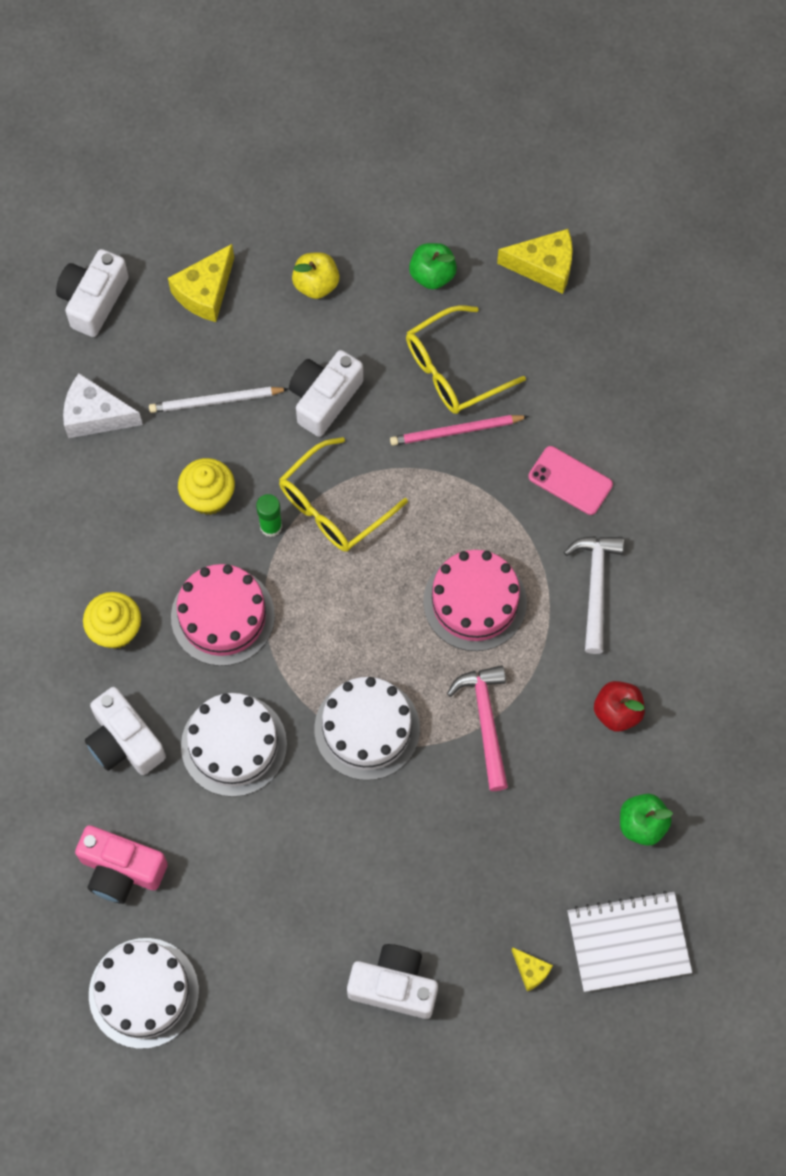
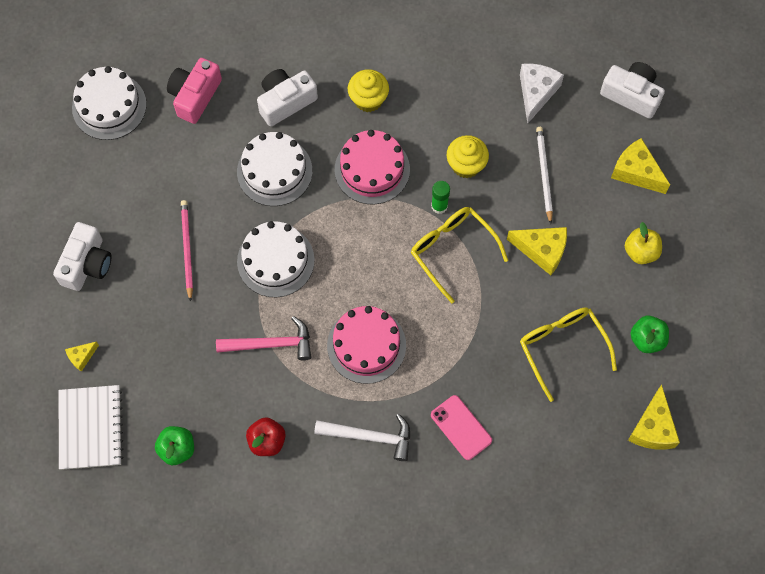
camera: 95 degrees right, 0 degrees up
white camera [289,350,364,437] -> yellow cheese [507,227,567,275]
pink pencil [390,415,529,446] -> pink pencil moved to [181,200,193,302]
pink phone [529,446,613,515] -> pink phone turned 75 degrees counterclockwise [431,395,492,460]

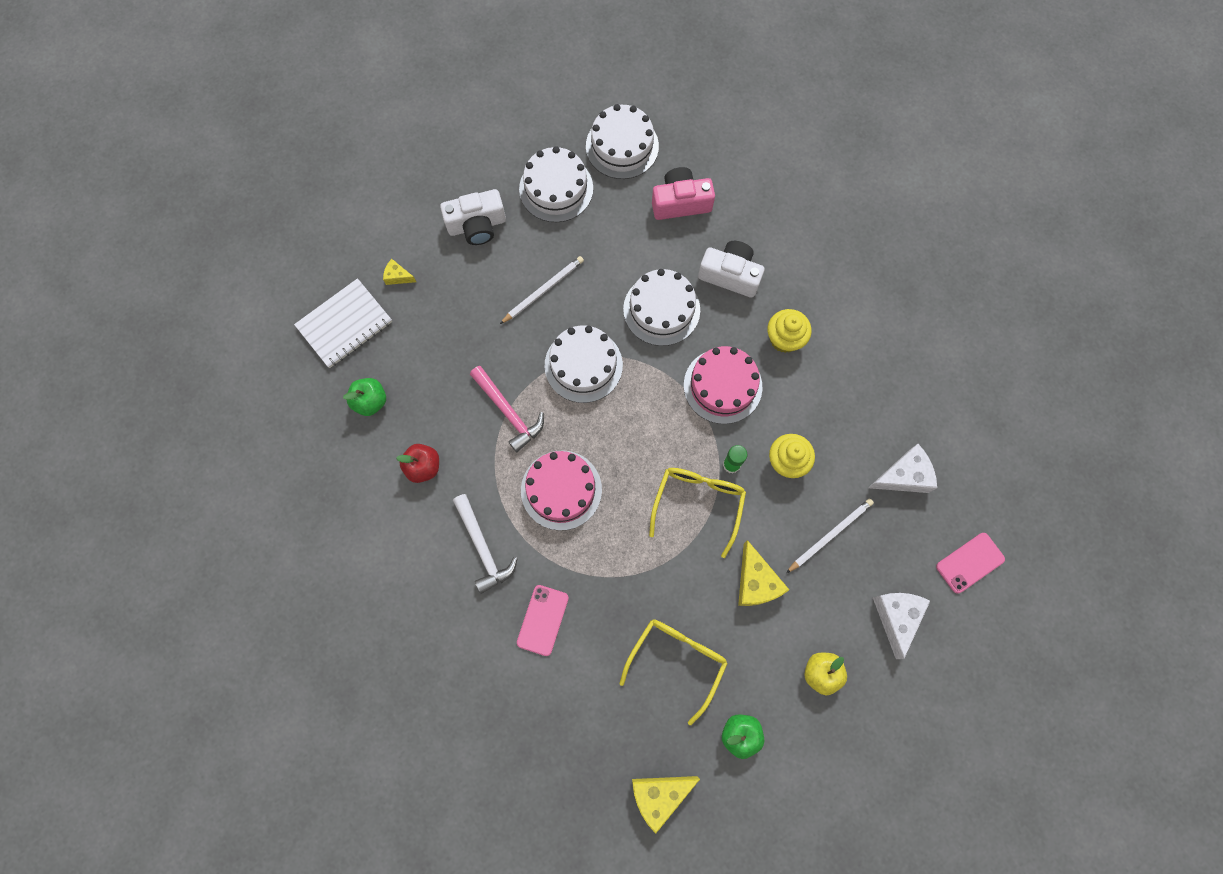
camera: 55 degrees right, 5 degrees up
pink pencil [181,200,193,302] -> white pencil [500,256,584,324]
white camera [600,62,665,119] -> pink phone [936,533,1005,593]
yellow cheese [611,138,670,194] -> white cheese [873,593,930,659]
none -> white cake [519,146,593,222]

